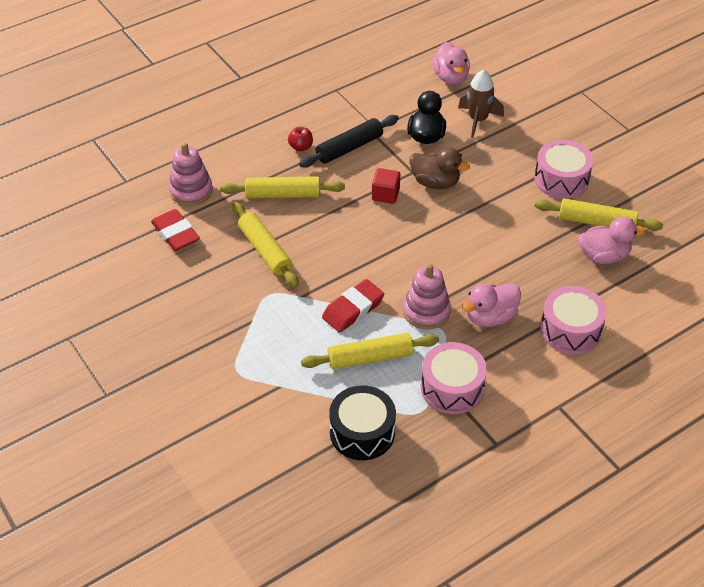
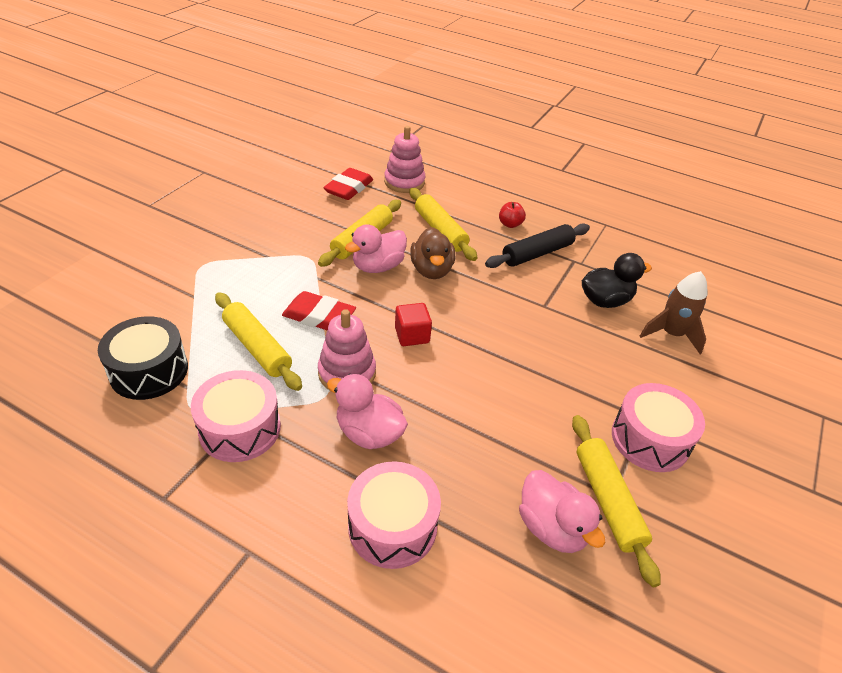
camera: 60 degrees right, 5 degrees down
black rolling pin [299,115,399,167] -> black rolling pin turned 60 degrees counterclockwise [485,223,590,268]
red cube [372,168,400,204] -> red cube moved to [395,303,432,346]
brown duck [409,148,470,189] -> brown duck moved to [410,227,455,279]
pink duck [432,42,470,85] -> pink duck moved to [345,224,407,273]

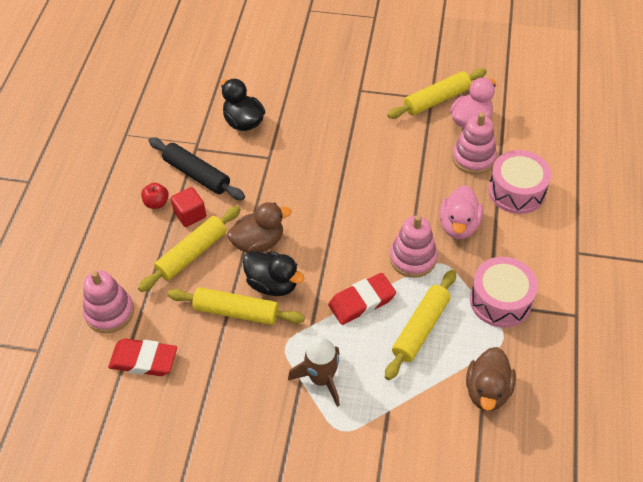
camera: 105 degrees left, 10 degrees up
black drum [98,316,188,400] -> brown duck [466,347,516,411]
red eraser [282,291,356,331] -> red eraser turned 60 degrees clockwise [328,273,396,325]
pink duck [345,224,407,273] -> black duck [243,251,304,296]
red cube [395,303,432,346] -> red cube moved to [171,187,206,227]
pink drum [612,383,705,472] -> none
brown rocket [640,271,708,354] -> brown rocket moved to [288,337,340,407]
none -> pink stacking toy [452,113,497,174]

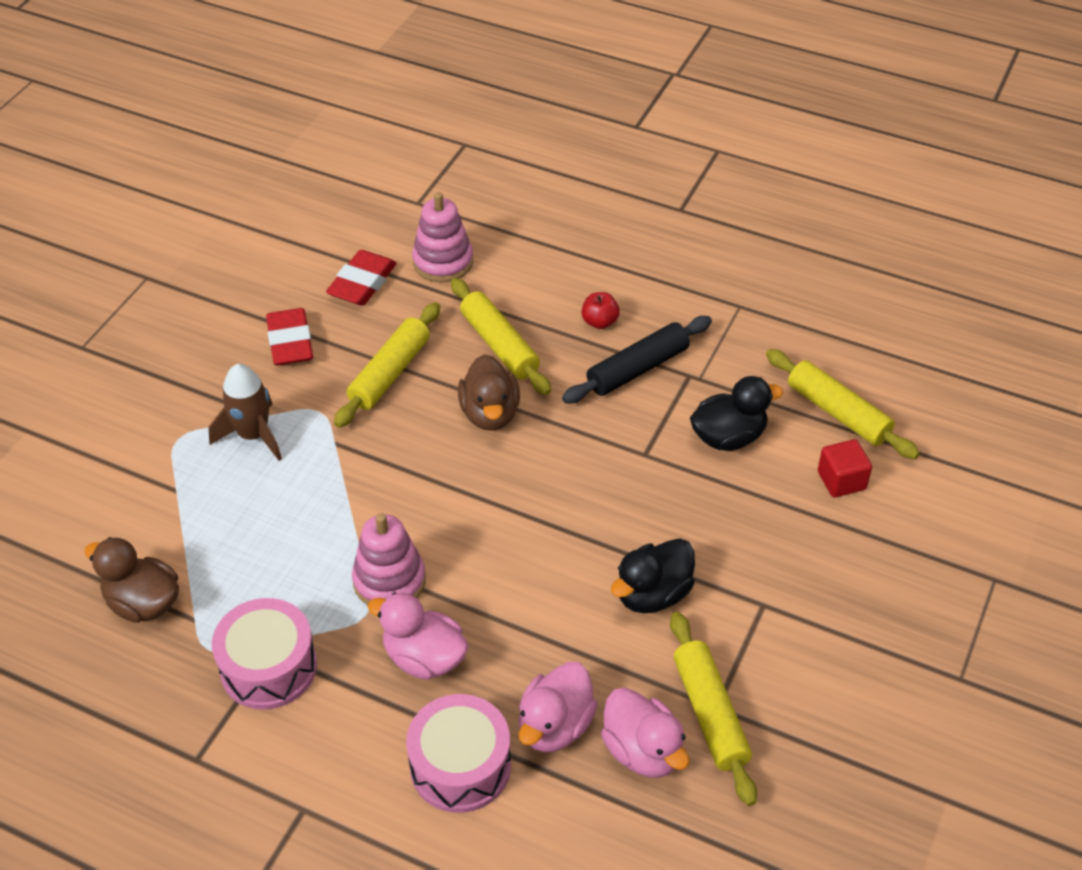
camera: 105 degrees right, 5 degrees down
red cube [171,187,206,227] -> red cube moved to [818,439,872,497]
black duck [243,251,304,296] -> black duck moved to [611,538,695,613]
red eraser [328,273,396,325] -> red eraser moved to [266,308,313,365]
yellow rolling pin [385,270,456,380] -> yellow rolling pin moved to [766,349,920,459]
pink stacking toy [452,113,497,174] -> pink duck [519,662,598,752]

